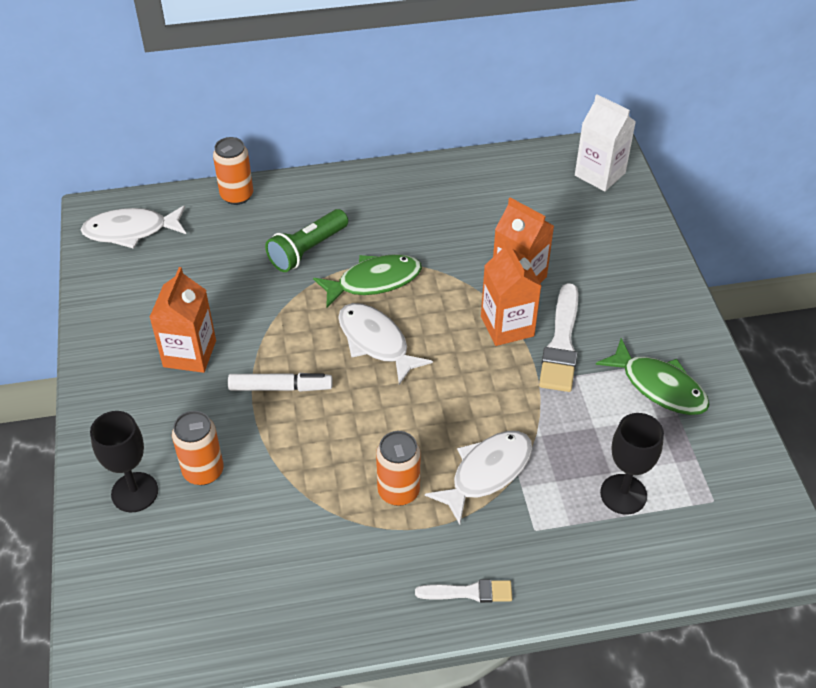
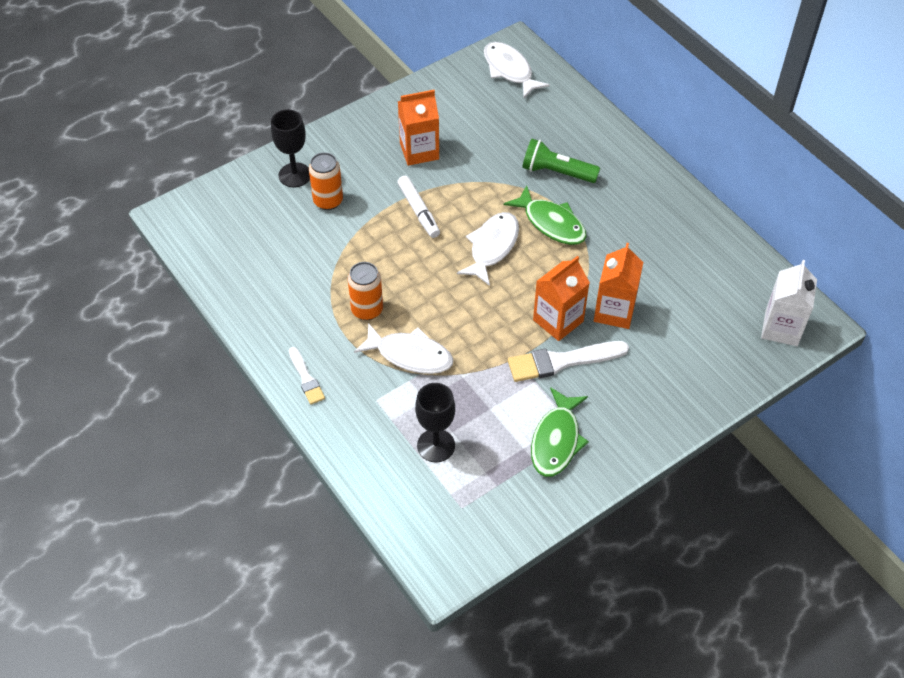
camera: 65 degrees right, 5 degrees up
orange can [213,137,253,205] -> none

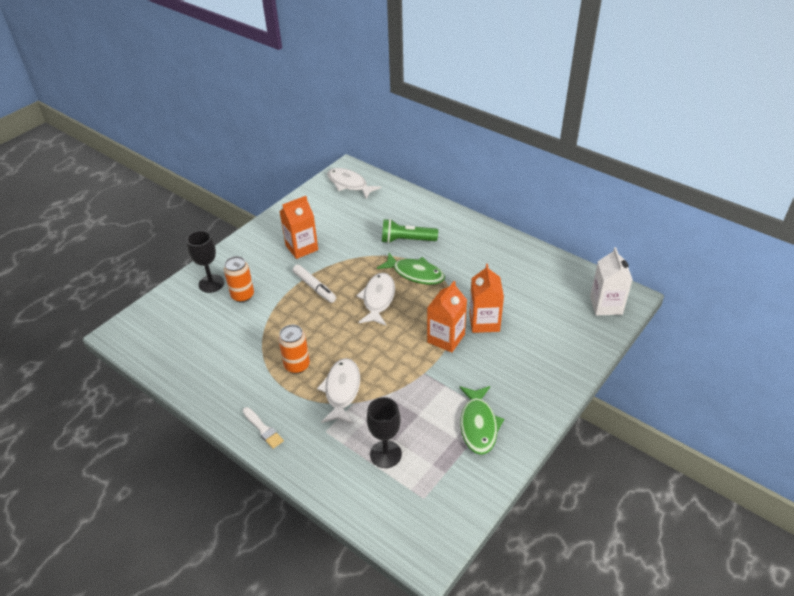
camera: 15 degrees left, 10 degrees down
white fish [354,323,453,374] -> white fish turned 90 degrees counterclockwise [317,358,360,424]
white brush [508,341,629,382] -> none

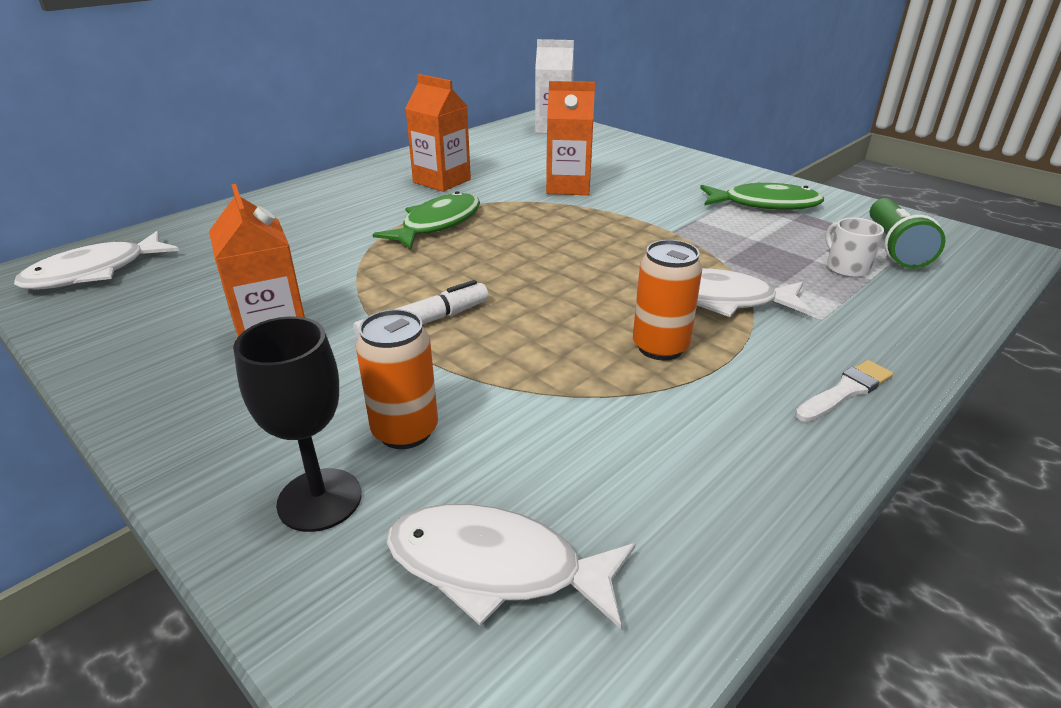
camera: 85 degrees left, 10 degrees down
white fish [356,273,395,326] -> white fish moved to [387,504,636,629]
black goblet [367,397,402,468] -> white mug [825,218,884,278]
green flashlight [382,219,438,243] -> green flashlight moved to [870,198,946,269]
orange carton [427,281,467,353] -> orange carton moved to [405,74,471,192]

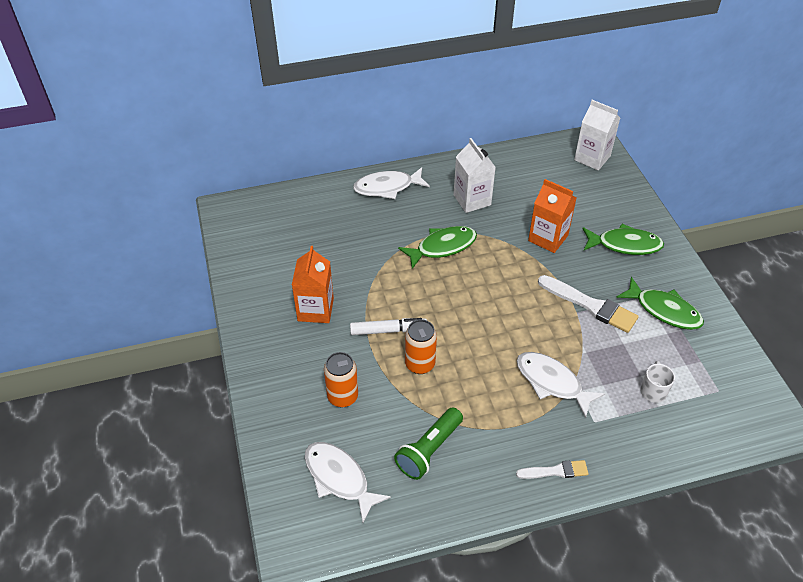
camera: 30 degrees right, 15 degrees up
white fish [14,231,179,289] -> white fish moved to [353,167,430,199]
black goblet [233,316,362,532] -> none
orange carton [405,74,471,192] -> white carton [454,138,496,213]
orange can [633,240,702,360] -> orange can moved to [405,319,437,374]
green flashlight [870,198,946,269] -> green flashlight moved to [394,407,463,480]
none -> white brush [538,275,639,333]
none -> green fish [582,224,664,255]

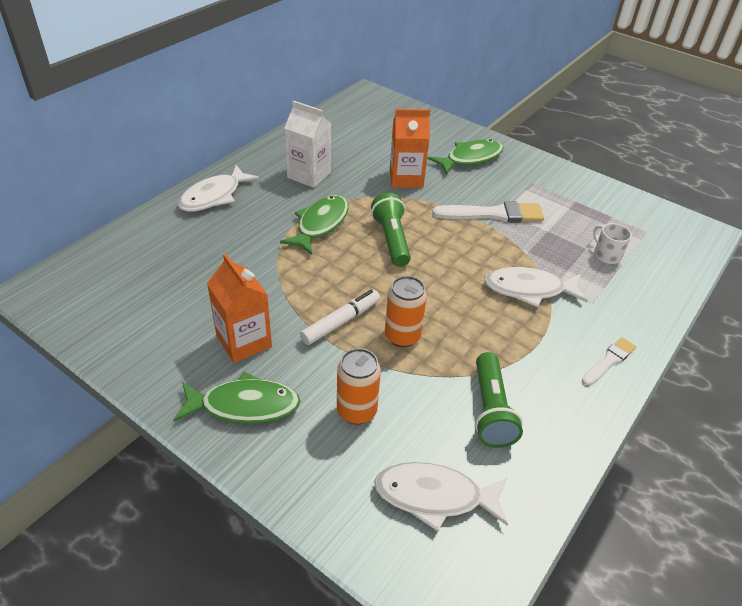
camera: 40 degrees left, 5 degrees down
white carton [574,100,620,170] -> none
green fish [616,277,704,330] -> green fish moved to [173,372,301,424]
none -> green flashlight [371,193,411,267]

